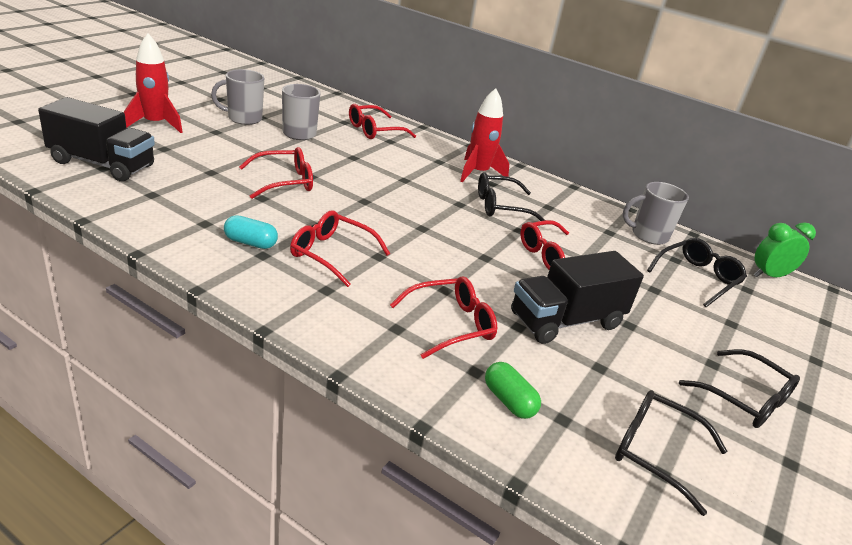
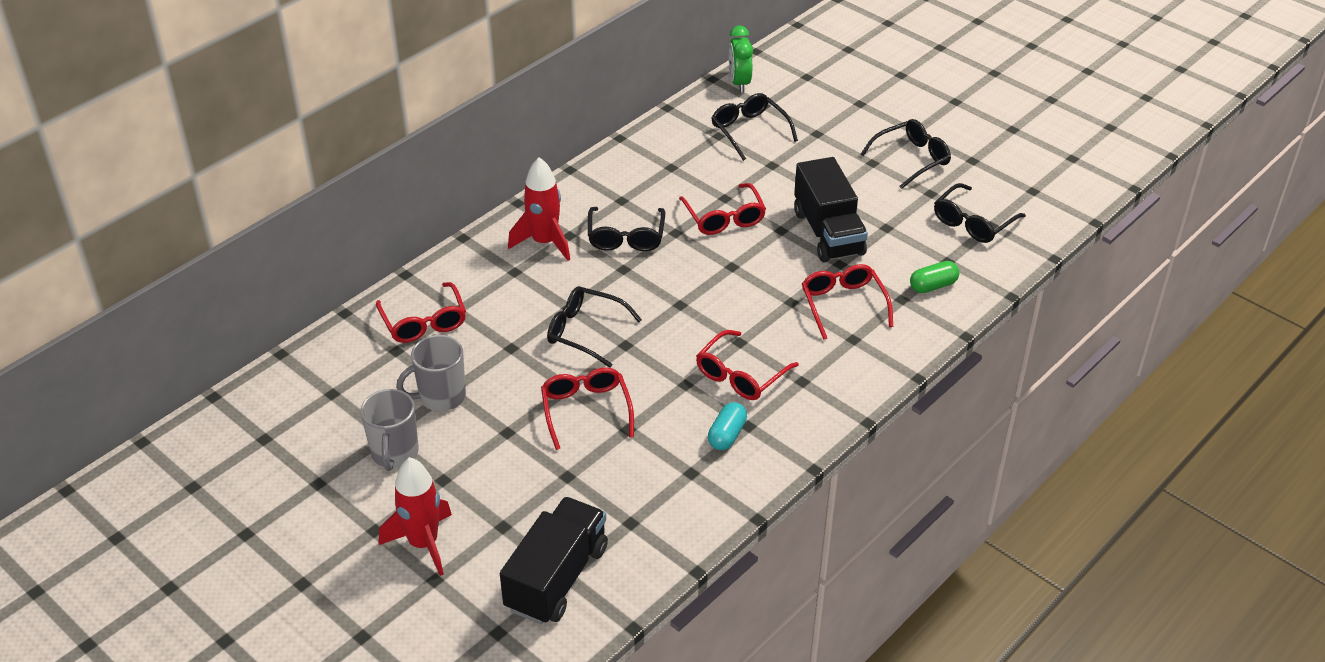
camera: 75 degrees left, 10 degrees up
grey mug [623,182,689,245] -> none
none -> black glasses [547,286,642,368]

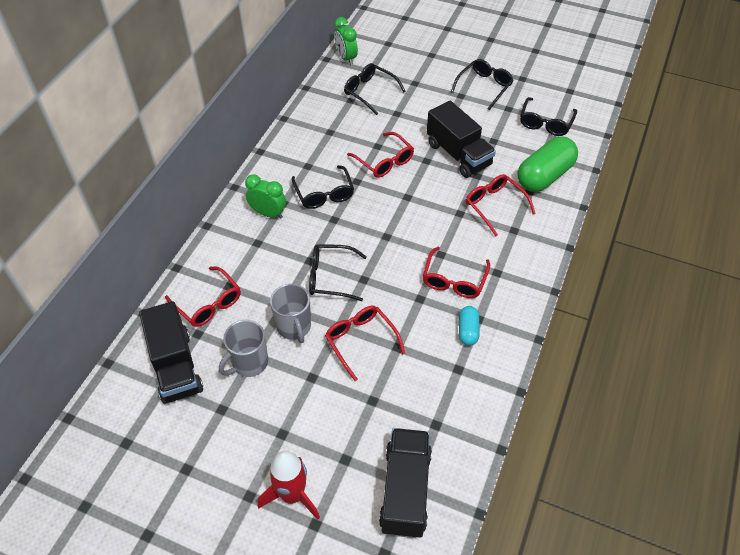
camera: 20 degrees left, 10 degrees up
grey mug [360,389,419,471] -> grey mug moved to [270,284,311,343]
red rocket [508,157,570,261] -> green clock [245,174,286,219]
green capsule [910,261,959,293] -> green capsule [517,136,578,192], size x2.01
none -> black truck [139,301,203,404]

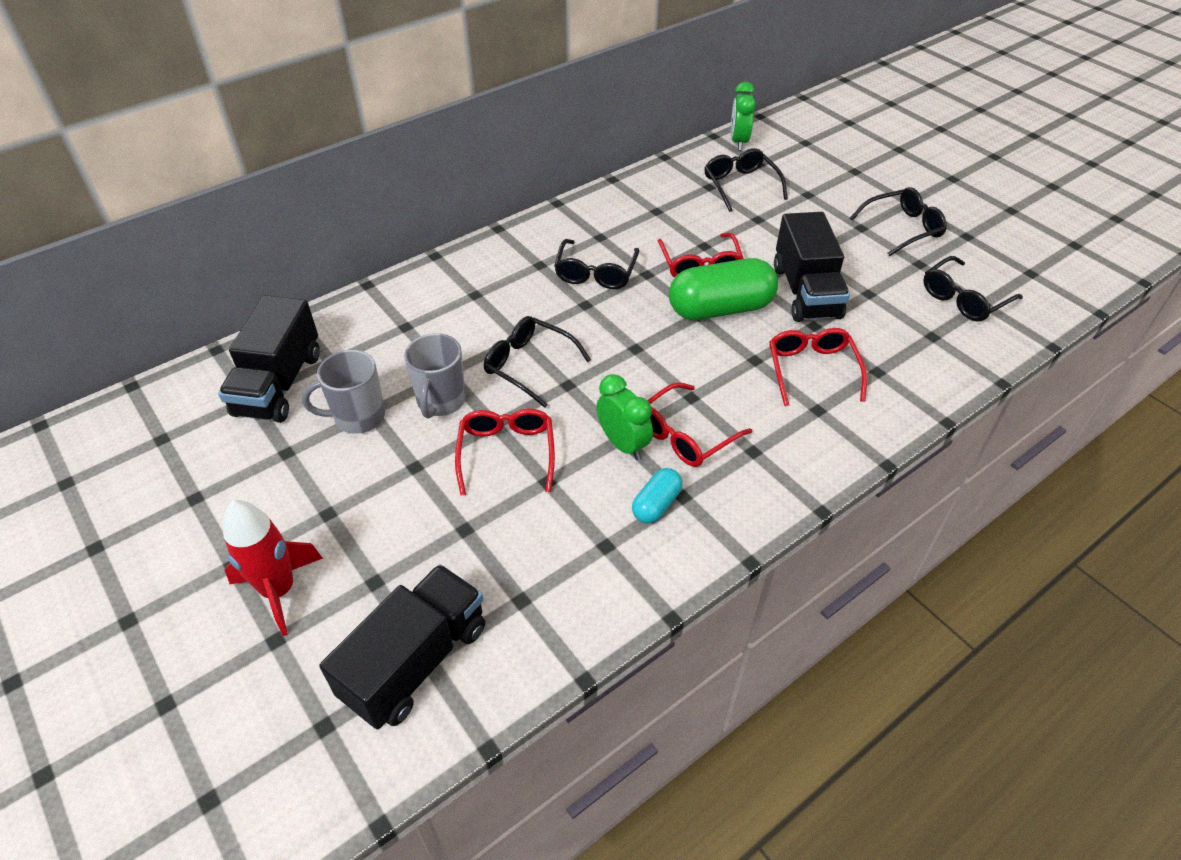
camera: 30 degrees right, 5 degrees down
red glasses [165,266,241,327] -> none
green clock [245,174,286,219] -> green clock moved to [596,374,653,460]
green capsule [517,136,578,192] -> green capsule moved to [669,258,778,320]

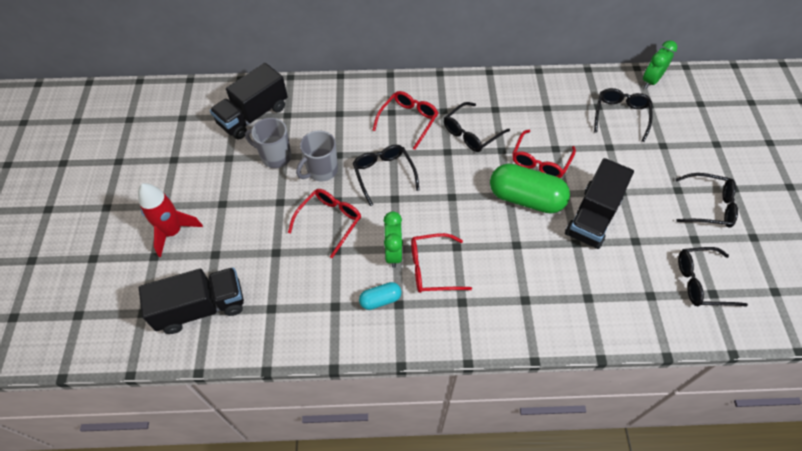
camera: 35 degrees right, 10 degrees up
red glasses [769,328,867,406] -> red glasses moved to [373,91,438,150]

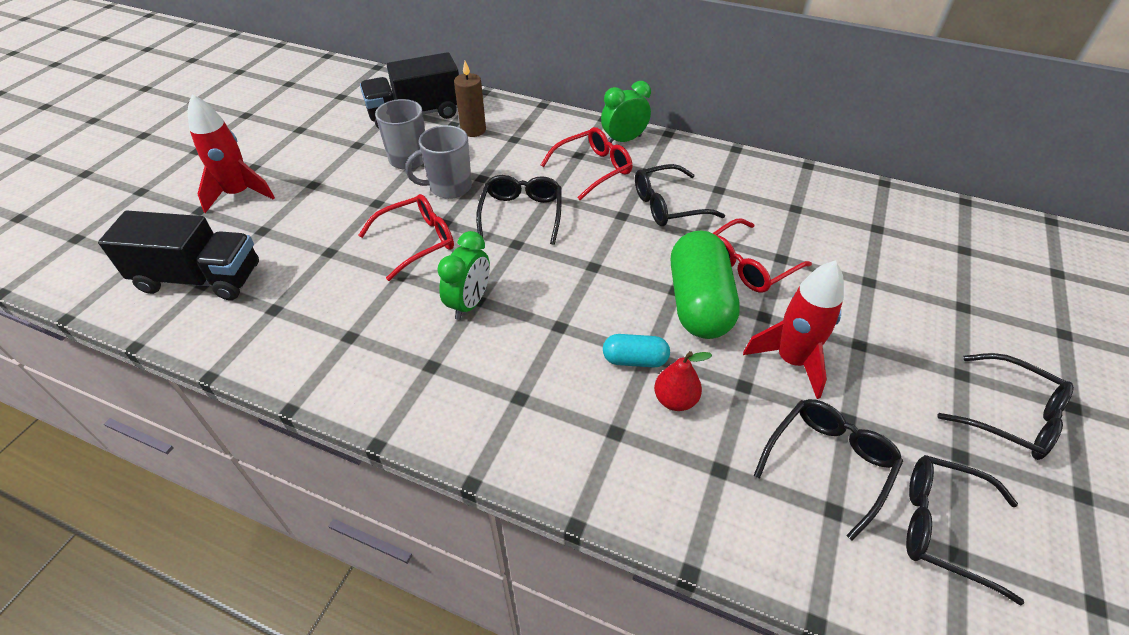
camera: 25 degrees right, 10 degrees down
turquoise capsule [359,282,401,310] -> turquoise capsule moved to [603,334,670,368]
red glasses [411,233,472,293] -> none
green capsule [490,163,570,214] -> green capsule turned 45 degrees clockwise [671,231,740,339]
black truck [565,158,634,249] -> red rocket [743,261,844,399]
black glasses [594,88,652,142] -> black glasses moved to [754,399,903,541]
green clock [643,40,677,89] -> green clock moved to [601,81,651,143]
none -> brown candle [454,61,486,137]
none -> red pear [654,351,712,411]

